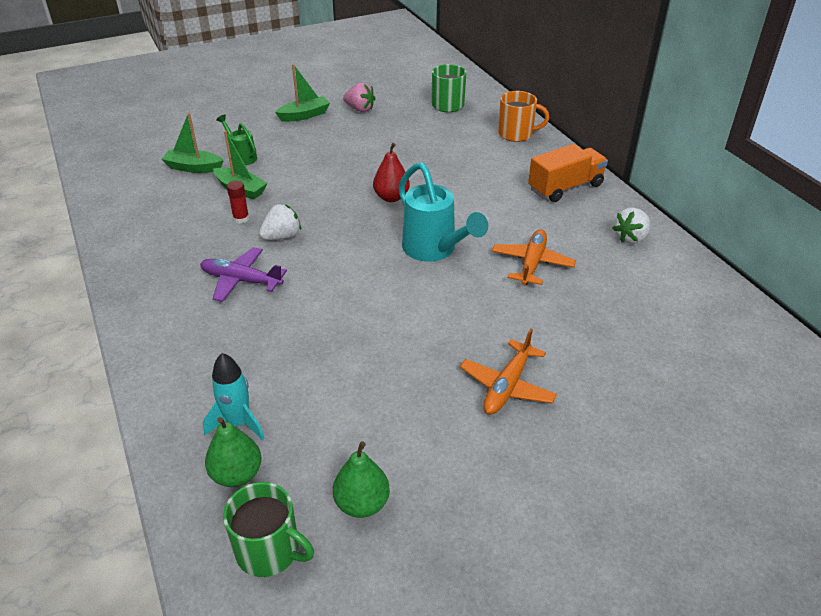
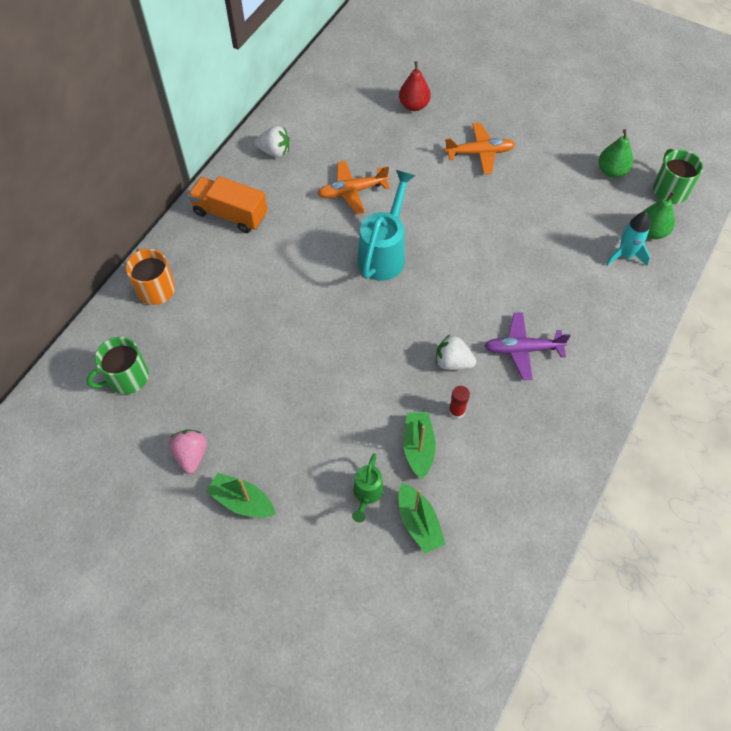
camera: 125 degrees left, 20 degrees up
purple plane [200,247,287,302] -> purple plane turned 105 degrees clockwise [485,312,571,380]
red pear [373,143,410,202] -> red pear moved to [399,61,431,111]

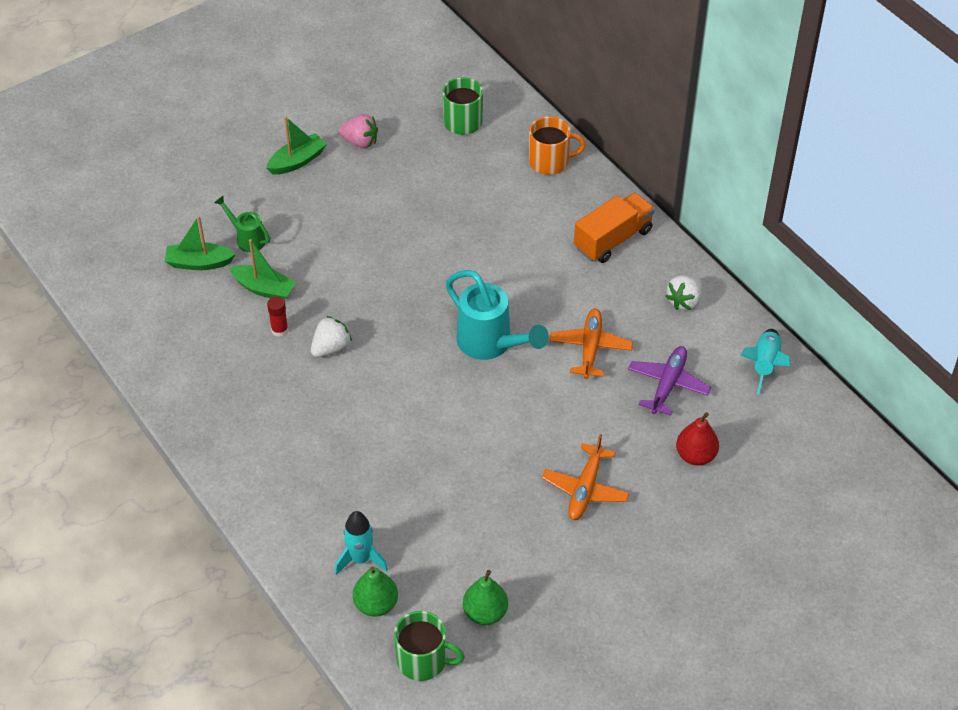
camera: 115 degrees right, 10 degrees down
purple plane [485,312,571,380] -> purple plane moved to [628,346,711,416]
none -> turquoise rocket [741,329,790,395]

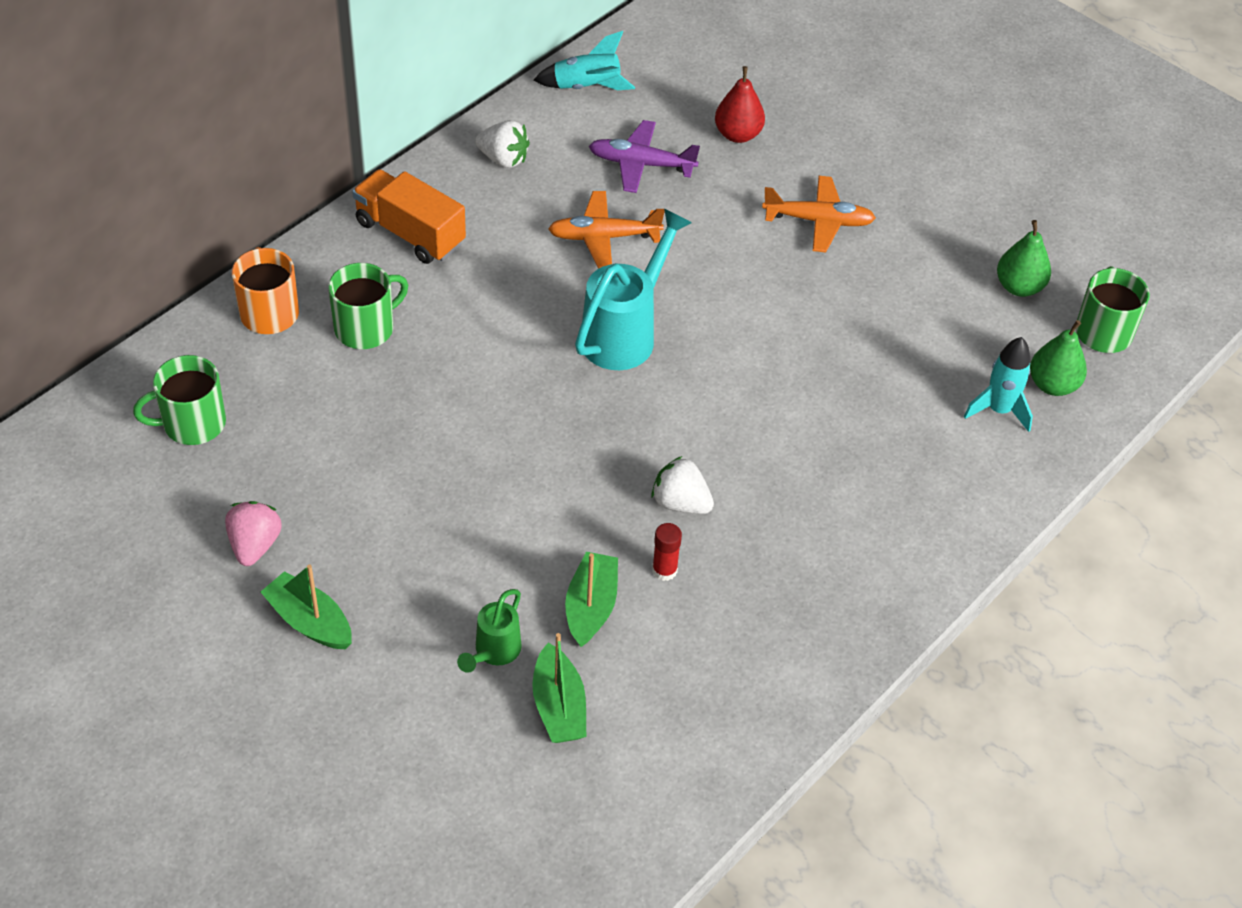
camera: 105 degrees left, 0 degrees up
none -> green mug [328,263,408,349]

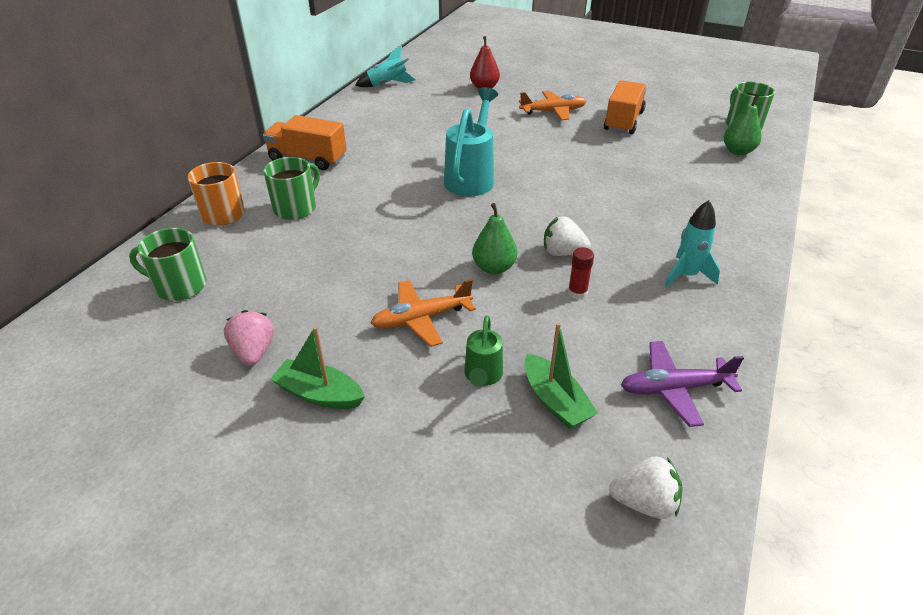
camera: 15 degrees left, 10 degrees down
green mug [133,355,226,445] -> green mug turned 45 degrees clockwise [129,228,207,301]
white strawberry [475,120,530,168] -> white strawberry moved to [609,457,683,519]
orange plane [548,191,665,269] -> orange plane moved to [371,279,476,347]
green boat [565,552,618,647] -> none
purple plane [589,120,700,193] -> purple plane moved to [621,341,744,427]
turquoise rocket [964,337,1033,432] -> turquoise rocket moved to [665,200,720,287]
green pear [997,220,1051,297] -> green pear moved to [472,203,517,275]
none -> orange truck [604,80,647,134]

